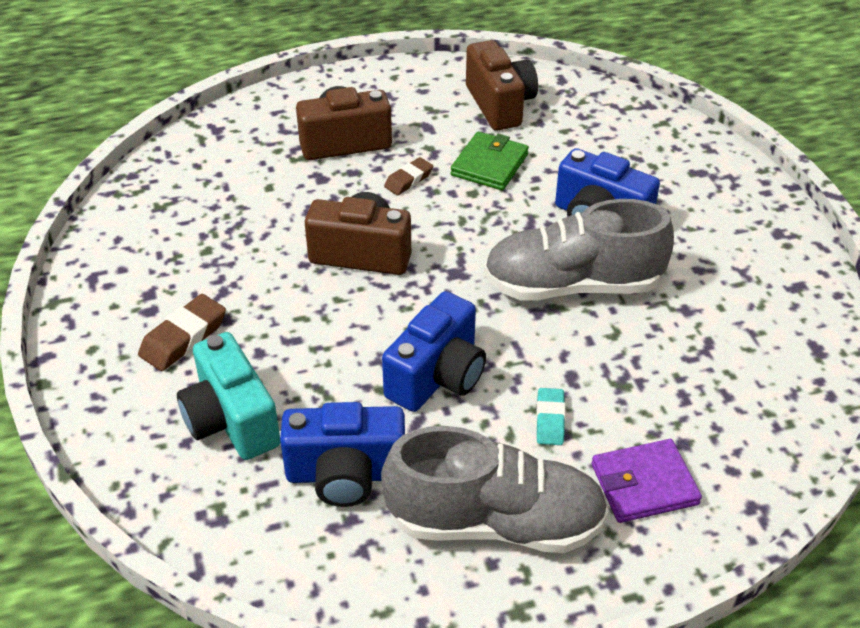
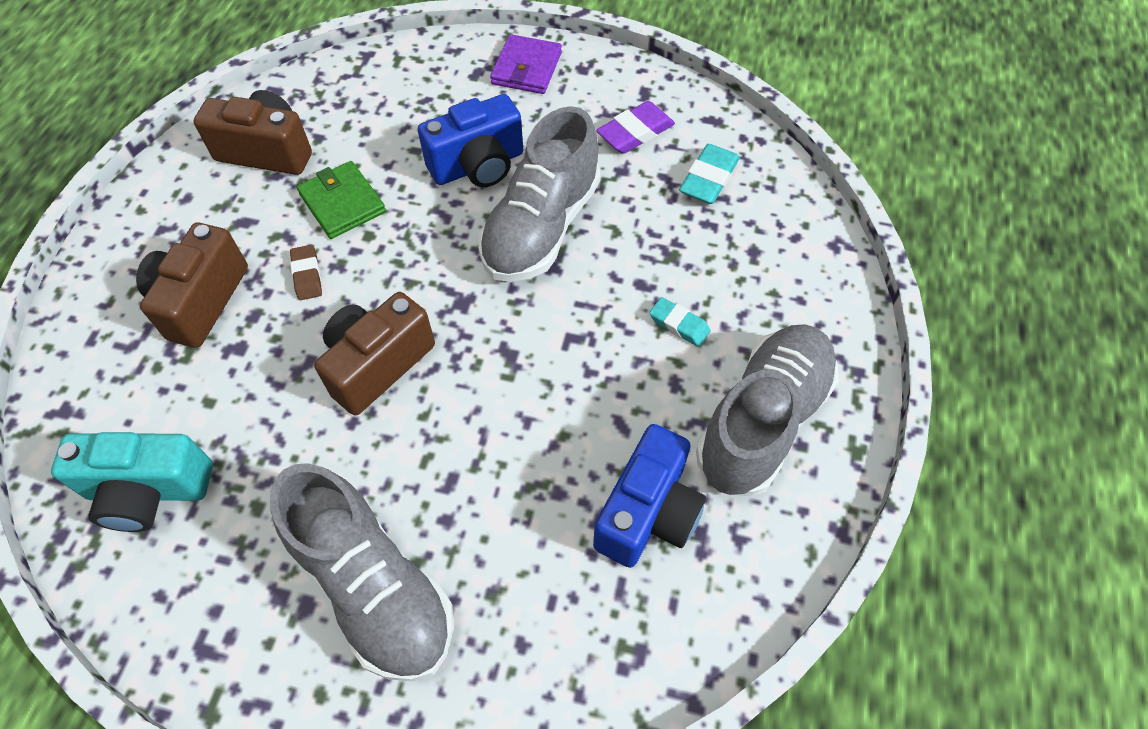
camera: 60 degrees left, 15 degrees up
brown eraser [138,294,226,371] -> grey shoe [270,463,454,682]
turquoise camera [177,332,280,460] -> turquoise camera moved to [51,432,213,532]
blue camera [382,291,486,412] -> none
purple wallet [591,439,702,523] -> purple wallet moved to [490,34,562,94]
none -> purple eraser [596,101,675,154]
none -> turquoise eraser [679,144,740,204]

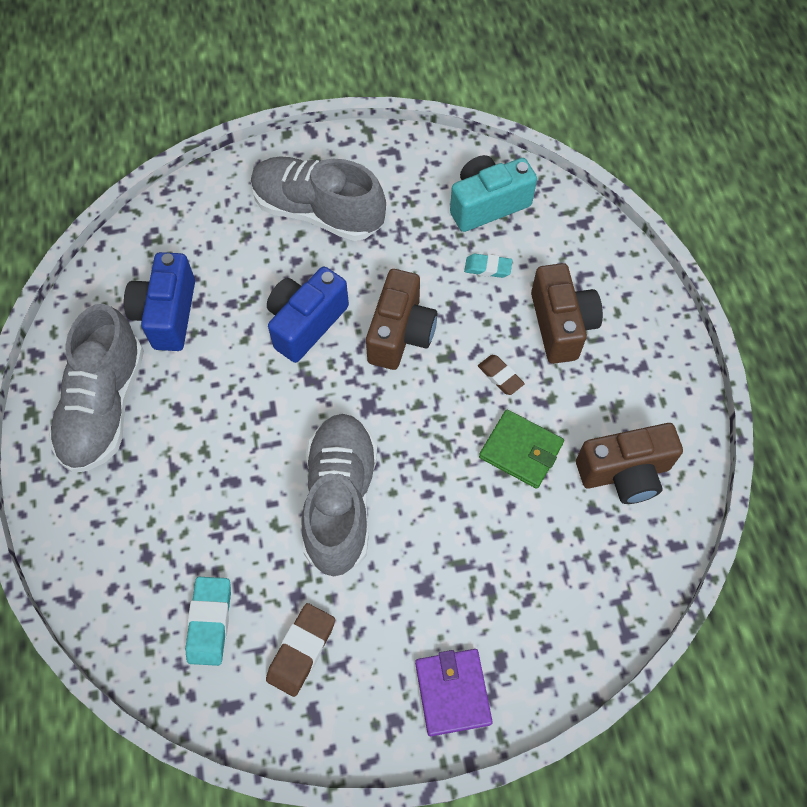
camera: 155 degrees right, 5 degrees up
blue camera [418,94,523,187] -> blue camera moved to [267,267,349,363]
purple eraser [596,101,675,154] -> brown eraser [266,603,335,697]
turquoise eraser [649,297,711,347] -> turquoise eraser moved to [464,254,512,278]

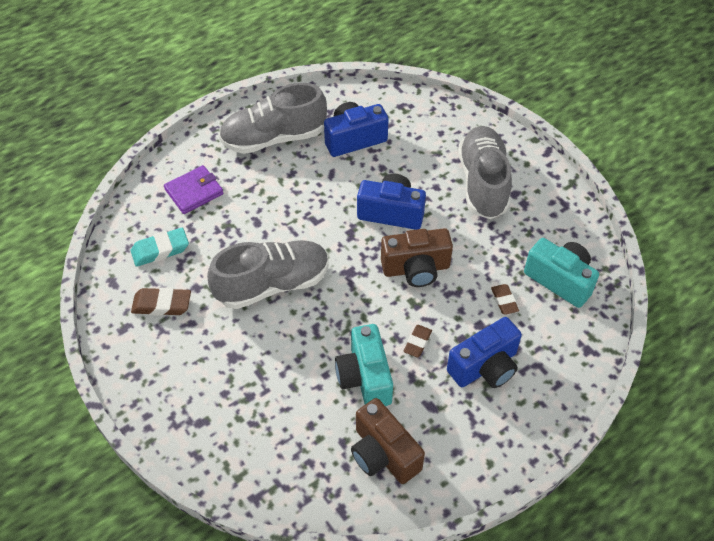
camera: 65 degrees right, 10 degrees down
purple wallet [415,649,493,736] -> purple wallet moved to [164,165,224,214]
turquoise eraser [464,254,512,278] -> brown eraser [491,284,519,315]
green wallet [479,410,564,489] -> turquoise camera [335,324,393,406]
brown camera [531,263,603,364] -> blue camera [447,317,522,388]

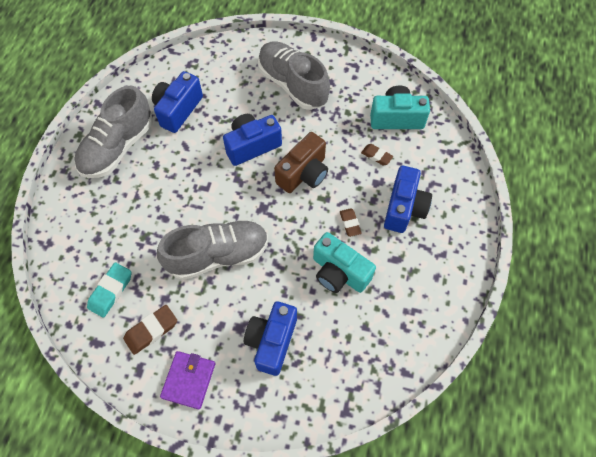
camera: 40 degrees left, 10 degrees up
purple wallet [164,165,224,214] -> purple wallet moved to [160,351,215,409]
grey shoe [207,240,329,309] -> grey shoe turned 45 degrees clockwise [157,220,268,280]
brown camera [351,398,425,484] -> none
none -> blue camera [244,301,297,376]

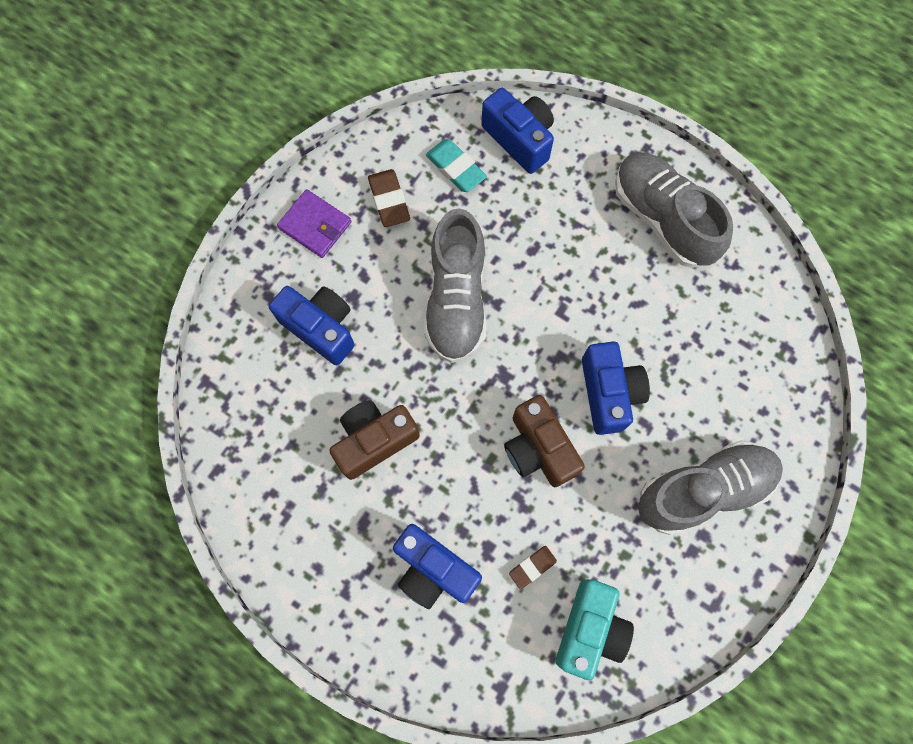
camera: 110 degrees right, 10 degrees up
blue camera [152,71,203,133] -> blue camera moved to [481,88,554,174]
turquoise camera [313,232,376,293] -> brown camera [329,400,420,480]
brown eraser [340,208,361,237] -> none

